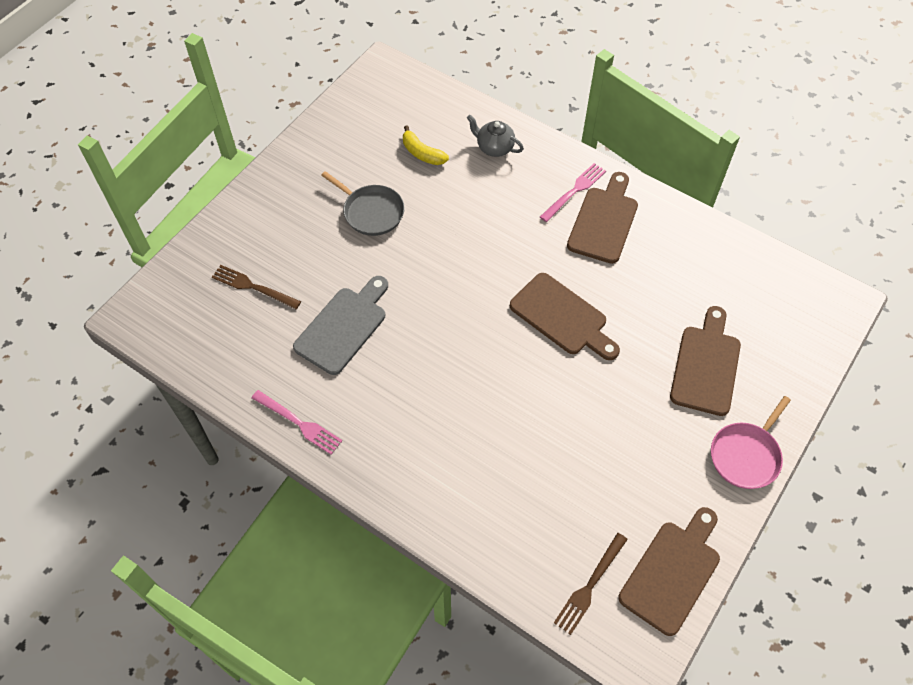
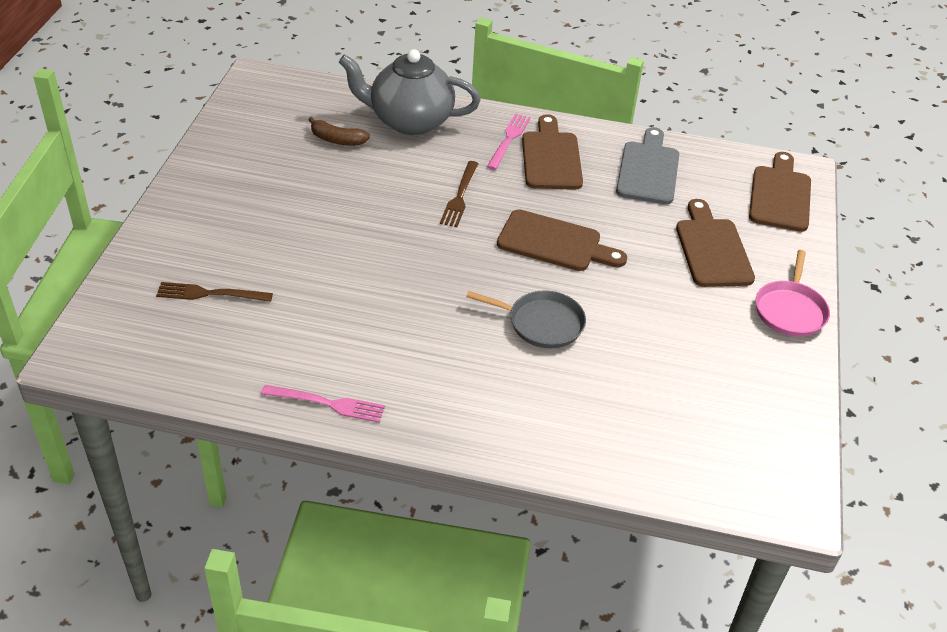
camera: 25 degrees left, 15 degrees down
grey cutting board [293,276,388,375] -> grey cutting board moved to [616,127,679,204]
grey pan [321,171,405,236] -> grey pan moved to [466,290,586,348]
yellow banana [403,125,449,165] -> brown banana [308,117,370,146]
grey teapot [467,115,524,157] -> grey teapot [339,49,480,135], size x2.04
brown fork [554,533,628,635] -> brown fork moved to [440,161,479,227]
brown cutting board [618,507,720,636] -> brown cutting board moved to [749,152,811,232]

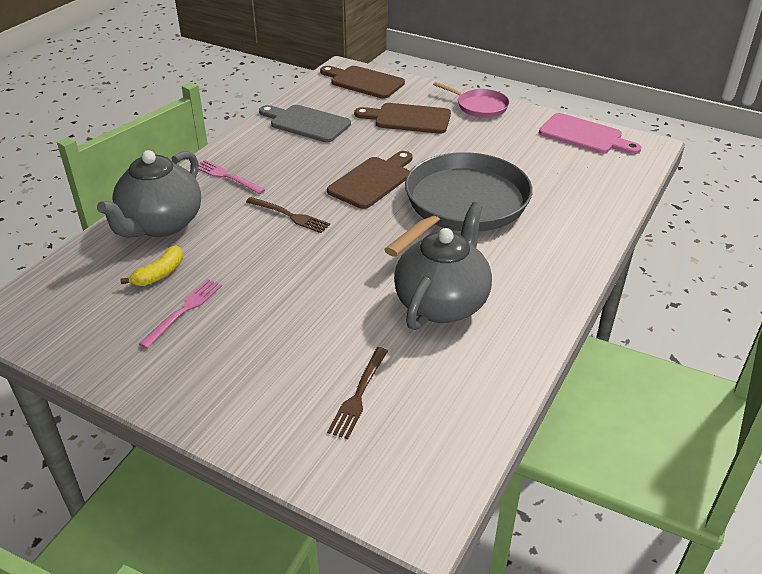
camera: 70 degrees left, 5 degrees down
pink fork [261,385,385,423] -> pink fork moved to [139,279,222,349]
brown banana [308,117,370,146] -> yellow banana [120,246,183,286]
grey pan [466,290,586,348] -> grey pan [384,152,533,257], size x2.05
brown cutting board [522,114,583,190] -> none
none -> grey teapot [394,202,492,330]
none -> pink cutting board [539,113,642,154]

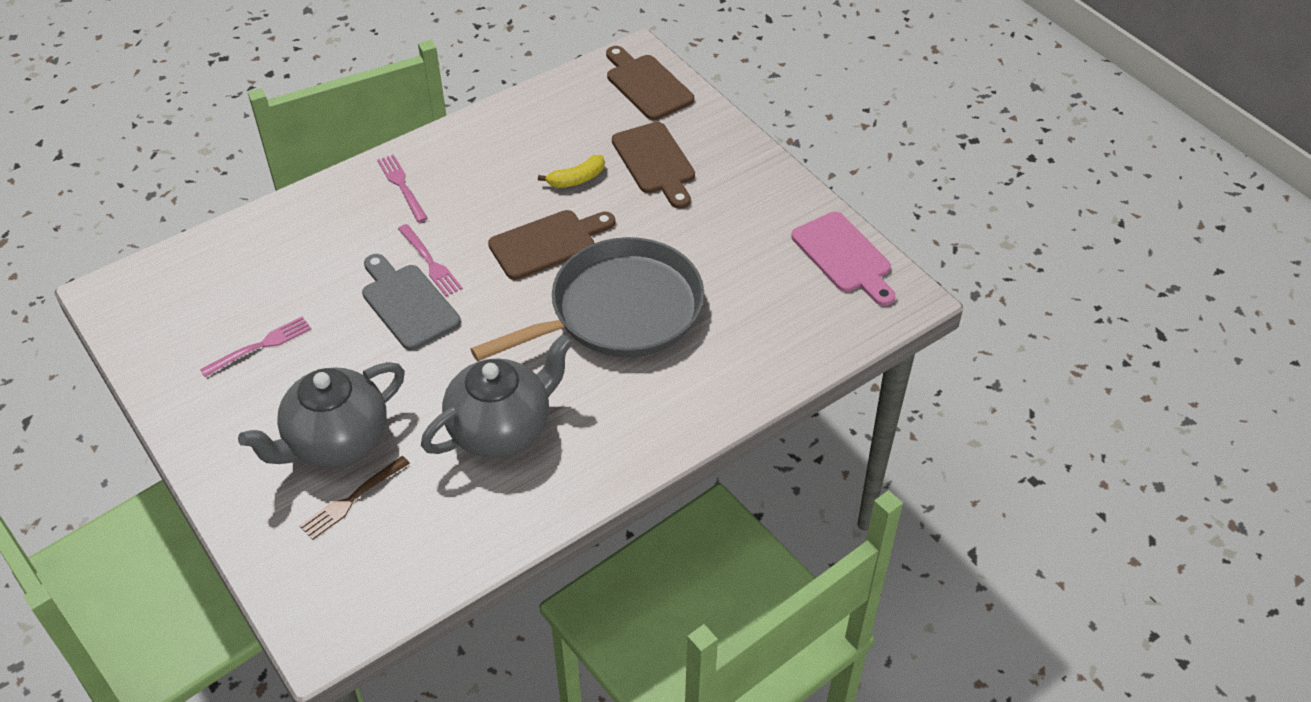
camera: 25 degrees right, 10 degrees up
grey teapot [97,150,201,237] -> grey teapot moved to [238,362,405,468]
yellow banana [120,246,183,286] -> yellow banana moved to [538,155,605,188]
brown fork [246,197,330,233] -> pink fork [398,224,463,297]
grey cutting board [259,105,351,142] -> grey cutting board moved to [362,254,461,350]
brown cutting board [354,103,451,134] -> brown cutting board turned 150 degrees counterclockwise [612,122,695,209]
pink pan [433,82,510,117] -> none

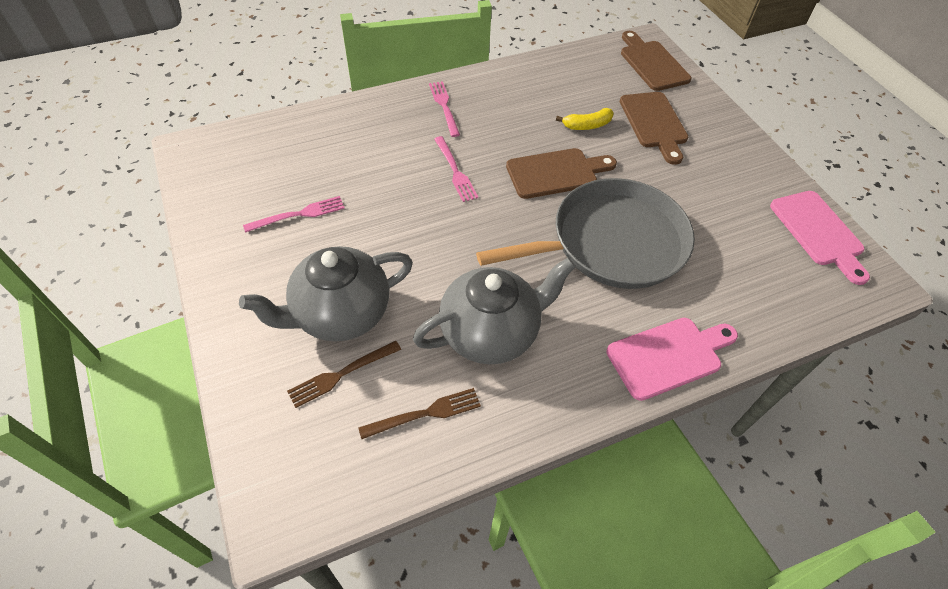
camera: 10 degrees right, 5 degrees up
grey cutting board [362,254,461,350] -> none
none -> brown fork [358,388,481,439]
none -> pink cutting board [606,318,738,401]

